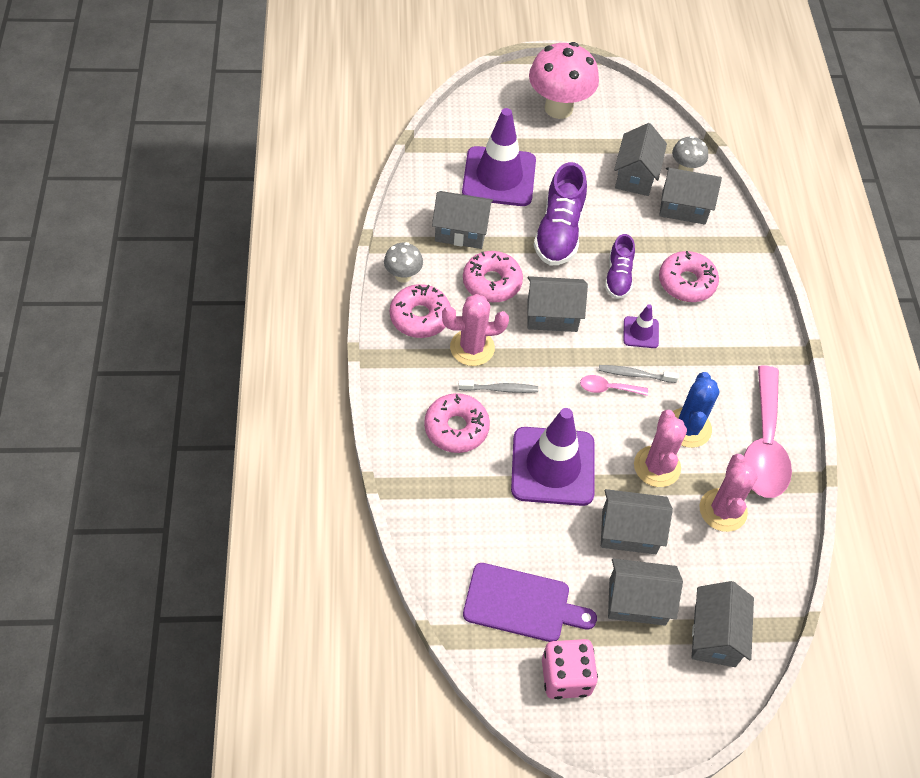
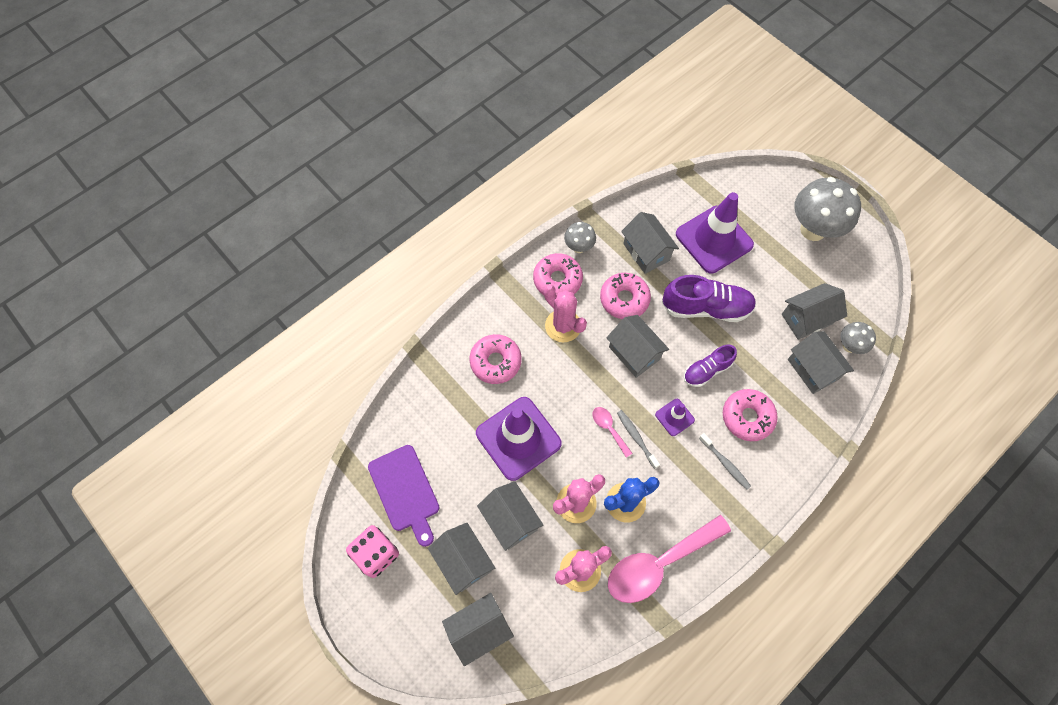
camera: 55 degrees right, 10 degrees up
grey toothbrush [458,380,538,393] -> grey toothbrush moved to [699,433,751,490]
pink mushroom [529,42,599,119] -> grey mushroom [794,177,861,241]
purple shoe [534,162,587,266] -> purple shoe turned 150 degrees counterclockwise [662,275,756,322]

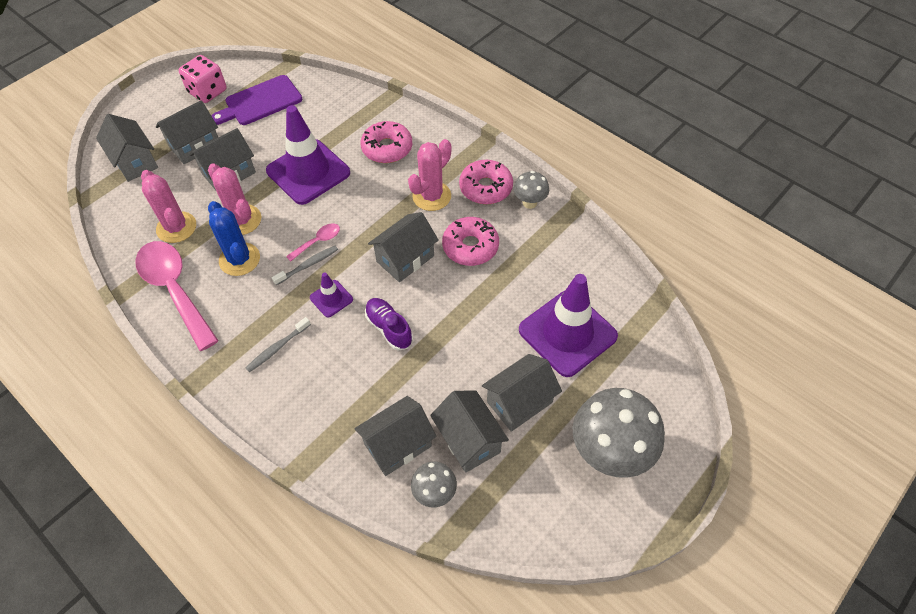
camera: 85 degrees right, 10 degrees down
grey house [621,212,679,274] -> grey house moved to [482,354,562,432]
purple shoe [662,275,756,322] -> none
pink donut [723,389,778,441] -> none

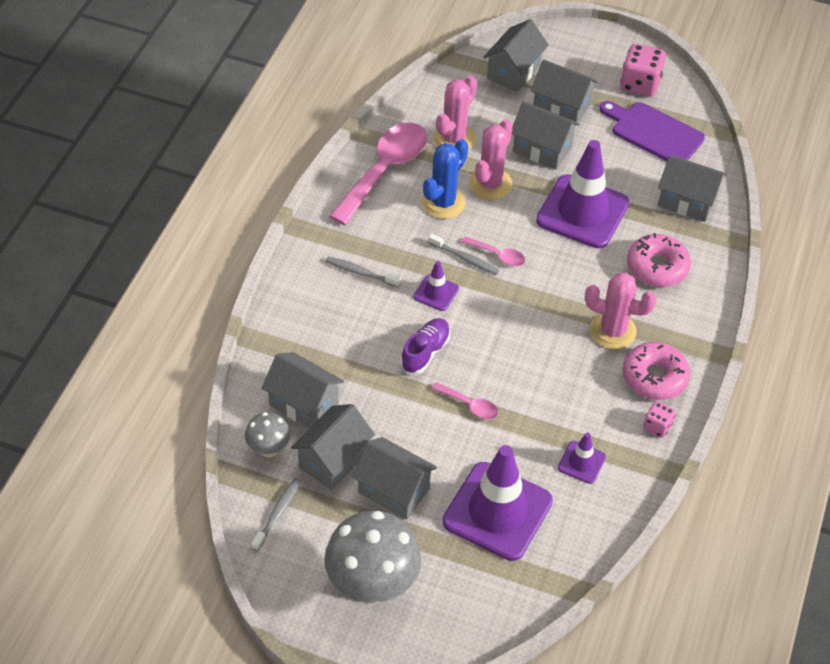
camera: 65 degrees right, 5 degrees down
grey house [368,212,439,282] -> grey house moved to [658,155,727,222]
pink donut [442,217,499,266] -> none
grey mushroom [514,171,549,209] -> pink dice [643,401,676,438]
none -> grey toothbrush [251,478,301,551]
none -> pink spoon [432,382,498,420]
none -> purple traffic cone [558,432,606,484]

